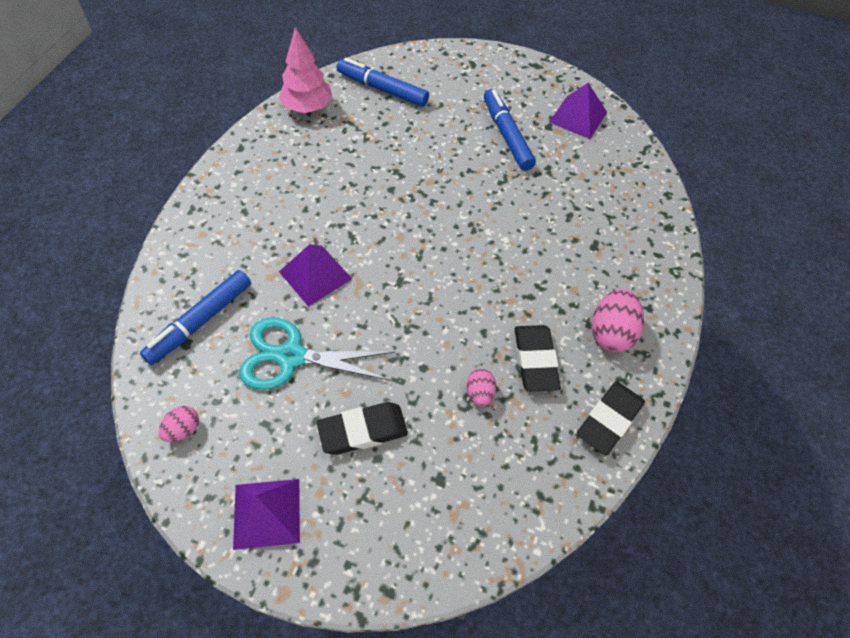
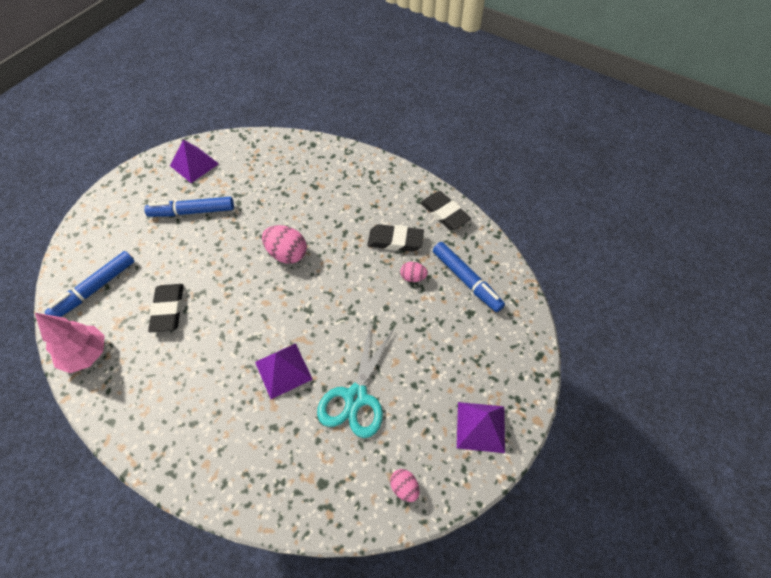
camera: 75 degrees left, 0 degrees up
blue marker [140,270,251,365] -> blue marker moved to [433,242,505,312]
black eraser [317,402,408,455] -> black eraser moved to [148,284,184,332]
pink egg [592,289,644,352] -> pink egg moved to [262,225,307,264]

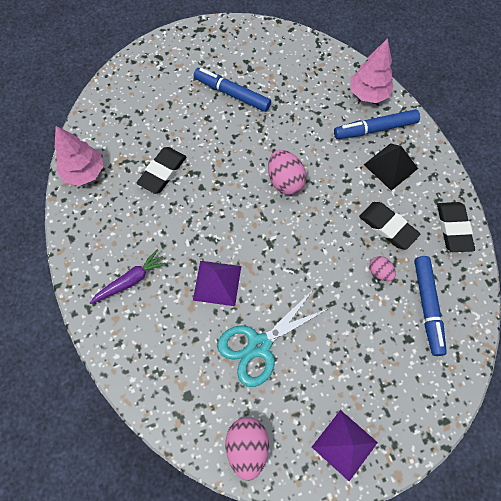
camera: 35 degrees right, 10 degrees up
blue marker [45,251,135,317] -> blue marker moved to [334,109,420,139]
purple pyramid [170,140,219,183] -> none
pink egg [390,469,419,502] -> pink egg [226,417,269,481], size x1.76
none -> purple carrot [90,249,168,304]
none -> pink tree [350,38,394,103]
none -> black pyramid [364,143,418,191]

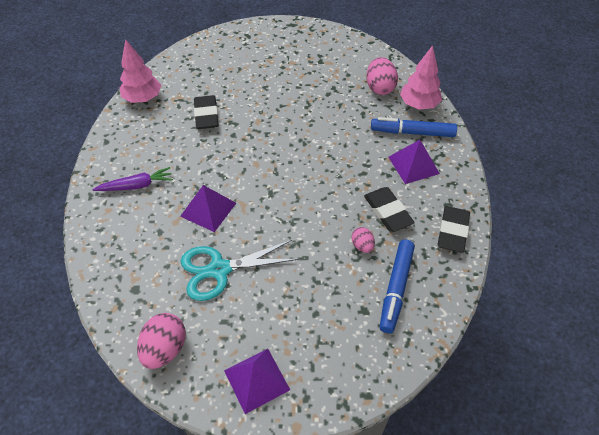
camera: 20 degrees right, 15 degrees down
black eraser [137,147,186,194] -> black eraser turned 60 degrees counterclockwise [194,95,219,129]
blue marker [194,68,271,112] -> none
pink egg [268,150,306,195] -> pink egg moved to [366,57,398,95]
black pyramid [364,143,418,191] -> purple pyramid [389,140,440,184]

